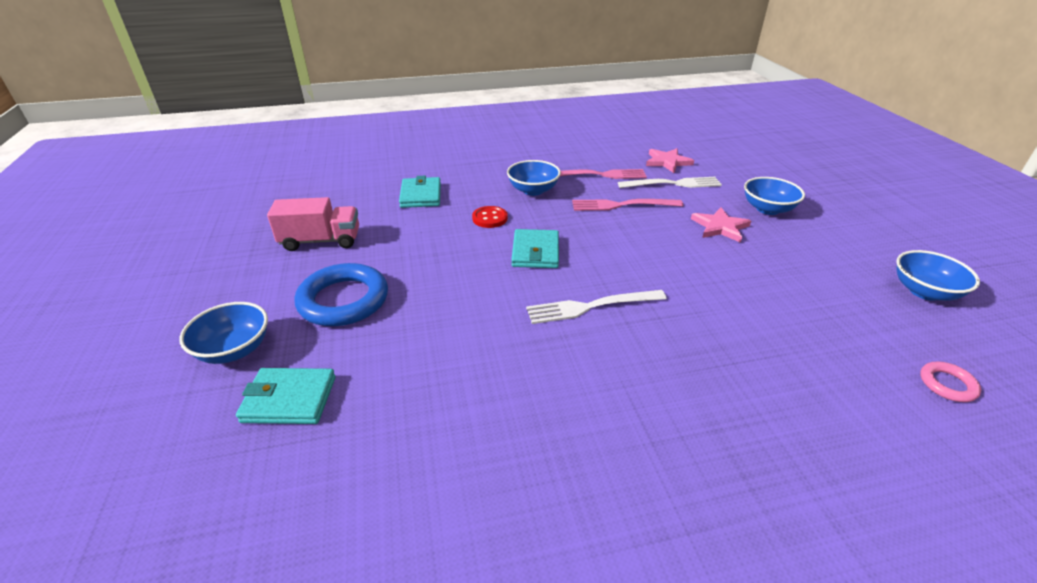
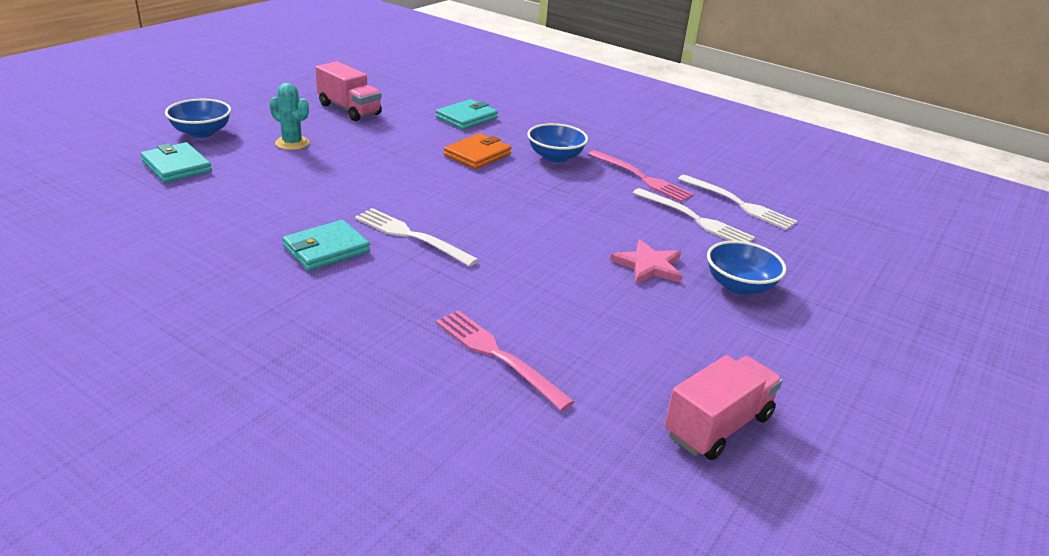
camera: 45 degrees right, 5 degrees down
blue ring [295,263,388,326] -> turquoise cactus [269,83,309,150]
red button [472,206,508,228] -> orange wallet [444,133,512,169]
turquoise wallet [512,229,559,268] -> turquoise wallet moved to [282,220,370,271]
pink fork [572,199,683,211] -> pink fork moved to [436,310,575,411]
pink star [646,148,694,173] -> white fork [678,175,797,230]
blue bowl [896,250,980,301] -> pink truck [664,355,783,460]
pink ring [920,362,981,402] -> none

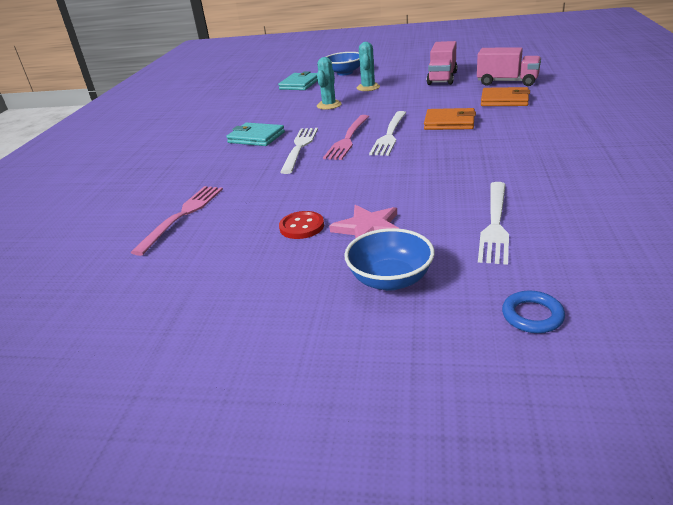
camera: 70 degrees right, 0 degrees up
turquoise wallet [436,99,498,130] -> orange wallet [481,87,530,106]
blue bowl [527,123,588,163] -> none
pink fork [588,150,694,202] -> pink fork moved to [323,115,369,160]
pink truck [664,355,783,460] -> pink truck moved to [477,47,541,86]
white fork [678,175,797,230] -> white fork moved to [369,111,406,156]
none -> red button [279,211,324,239]
none -> turquoise cactus [317,57,342,110]
none -> blue ring [502,290,565,333]

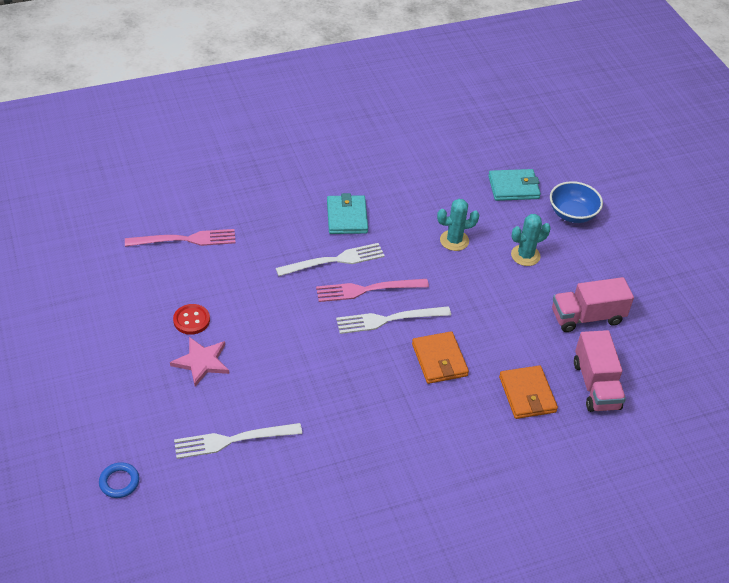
camera: 55 degrees right, 15 degrees up
blue bowl [344,228,435,291] -> none

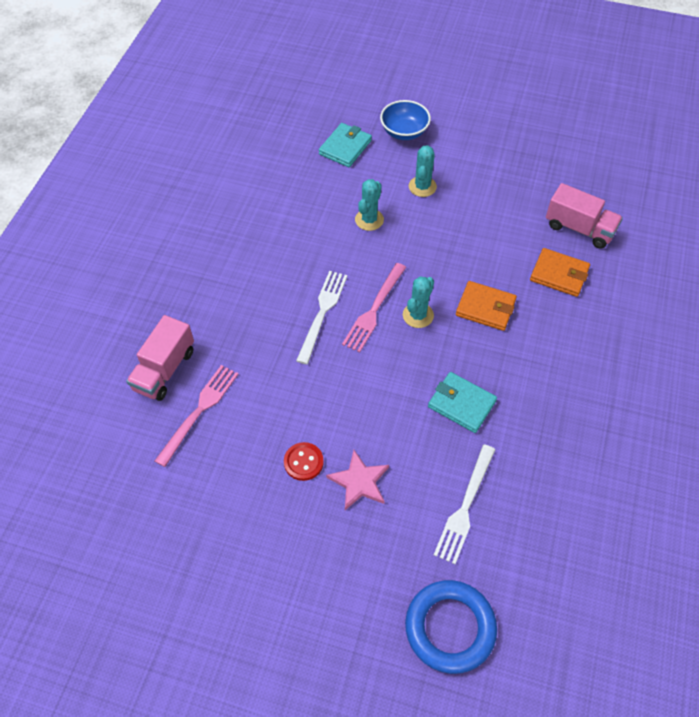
camera: 50 degrees left, 10 degrees up
blue ring [99,462,139,498] -> blue ring [405,580,497,674], size x2.11
turquoise wallet [327,193,368,234] -> turquoise wallet moved to [428,372,497,433]
white fork [336,306,451,334] -> turquoise cactus [403,276,434,328]
pink truck [552,277,634,332] -> pink truck moved to [126,315,194,401]

